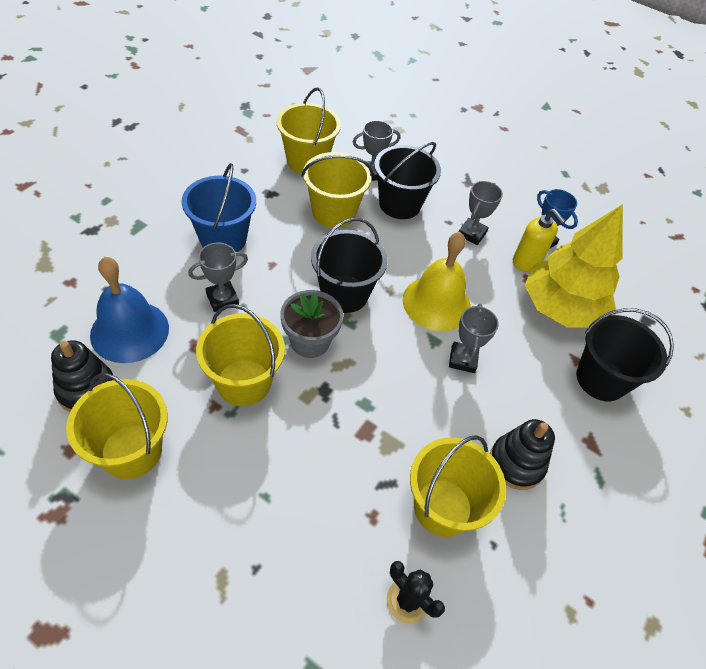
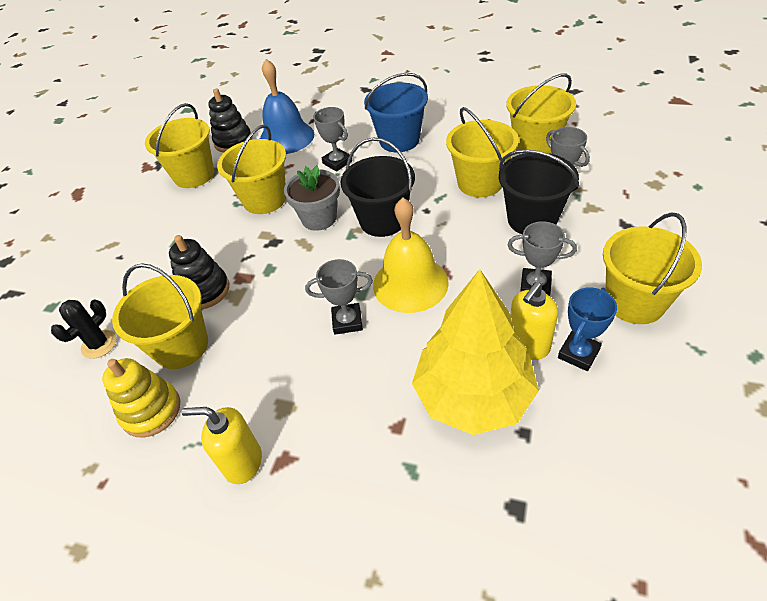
camera: 85 degrees right, 5 degrees down
black stacking toy [490,419,555,490] -> black stacking toy moved to [169,235,229,309]
black bucket [576,308,674,401] -> none
none -> yellow stacking toy [102,358,180,438]
none -> yellow soap dispenser [182,407,262,484]
none -> yellow bucket [603,212,702,324]

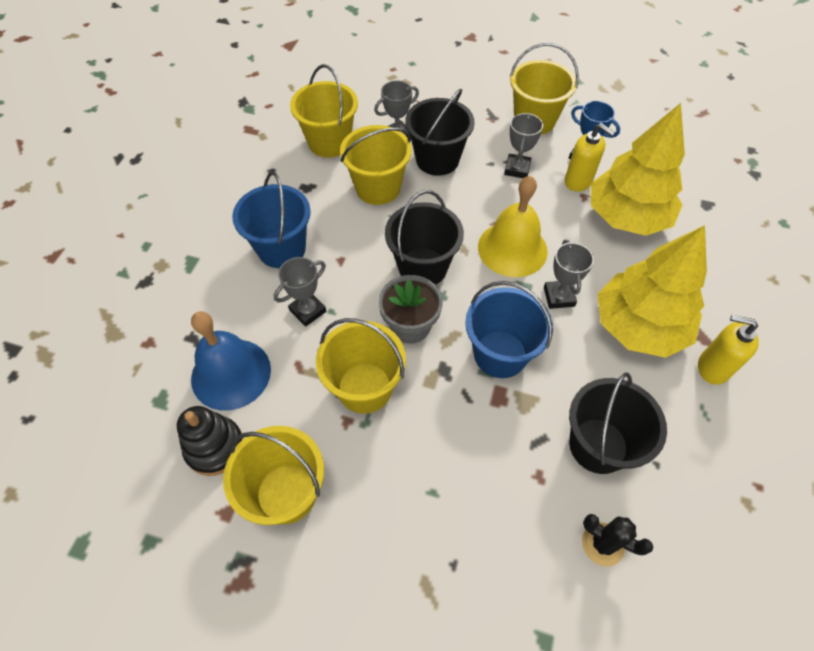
camera: 95 degrees left, 10 degrees up
yellow stacking toy [102,358,180,438] -> none
yellow bucket [112,263,208,369] -> black bucket [569,373,667,474]
black stacking toy [169,235,229,309] -> none
yellow soap dispenser [182,407,262,484] -> yellow soap dispenser turned 105 degrees clockwise [698,315,759,385]
none -> blue bucket [465,281,553,378]
none -> yellow tree [597,225,707,358]

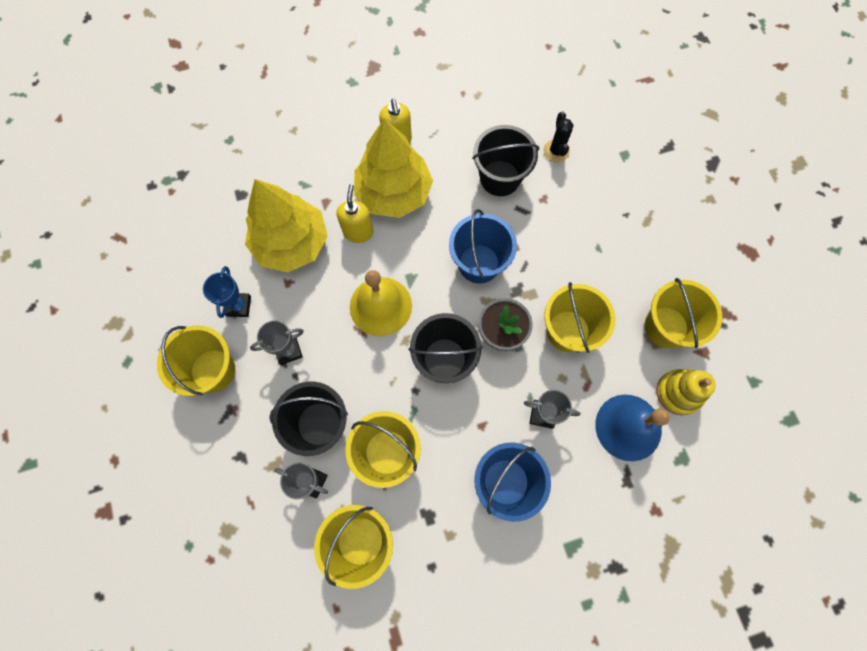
camera: 125 degrees left, 15 degrees up
black stacking toy [177,406,244,476] -> yellow stacking toy [657,369,716,416]
grey trophy [544,240,594,309] -> none
yellow soap dispenser [565,123,615,192] -> yellow soap dispenser moved to [336,184,374,243]

